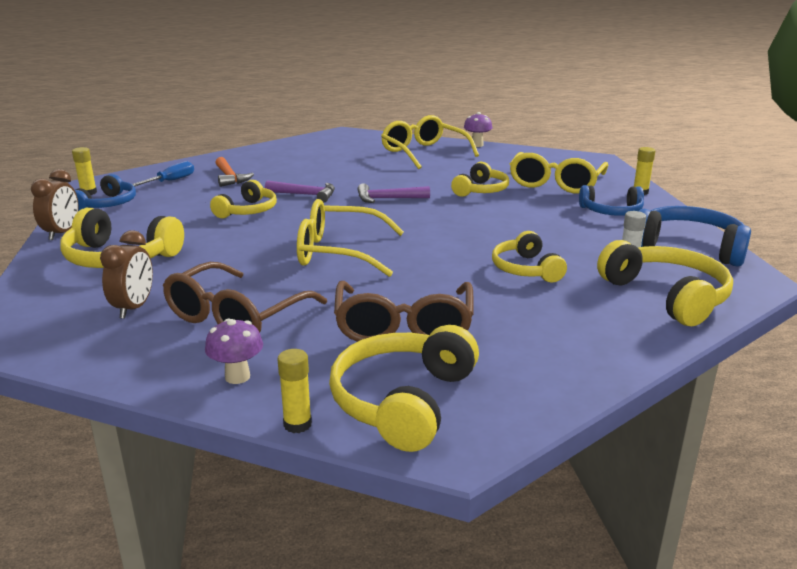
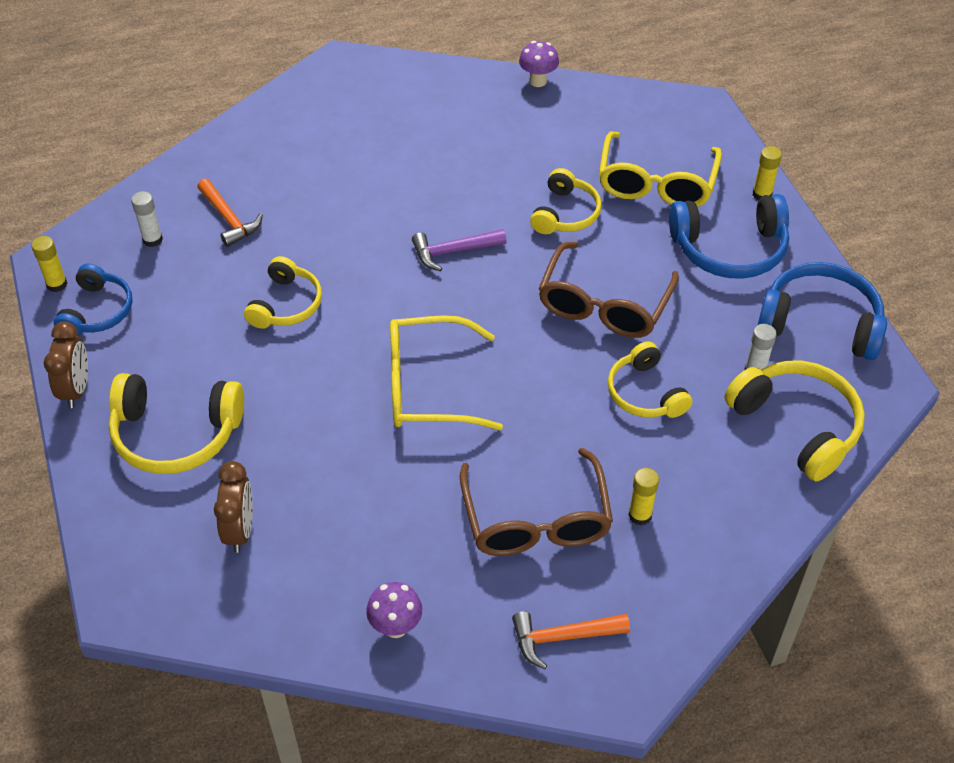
camera: 10 degrees left, 25 degrees up
blue screwdriver [132,161,194,187] -> white glue stick [131,191,163,247]
brown glasses [163,262,327,333] -> brown glasses moved to [538,242,679,338]
purple hammer [265,180,335,203] -> none
yellow glue stick [277,349,312,433] -> yellow glue stick moved to [628,468,659,525]
yellow headphones [329,325,479,452] -> orange hammer [512,611,630,670]
yellow glasses [381,115,479,169] -> none
blue headphones [579,185,644,216] -> blue headphones [669,194,789,279], size x1.53

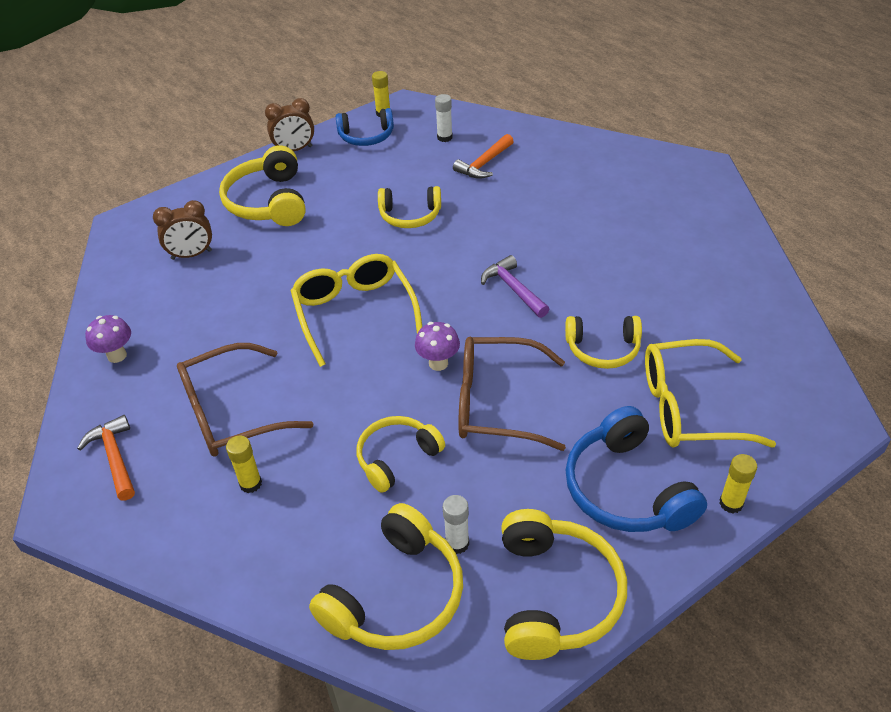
camera: 75 degrees right, 5 degrees down
purple mushroom [519,41,559,87] -> purple mushroom moved to [415,322,460,371]
blue headphones [758,262,887,360] -> yellow headphones [502,509,627,660]

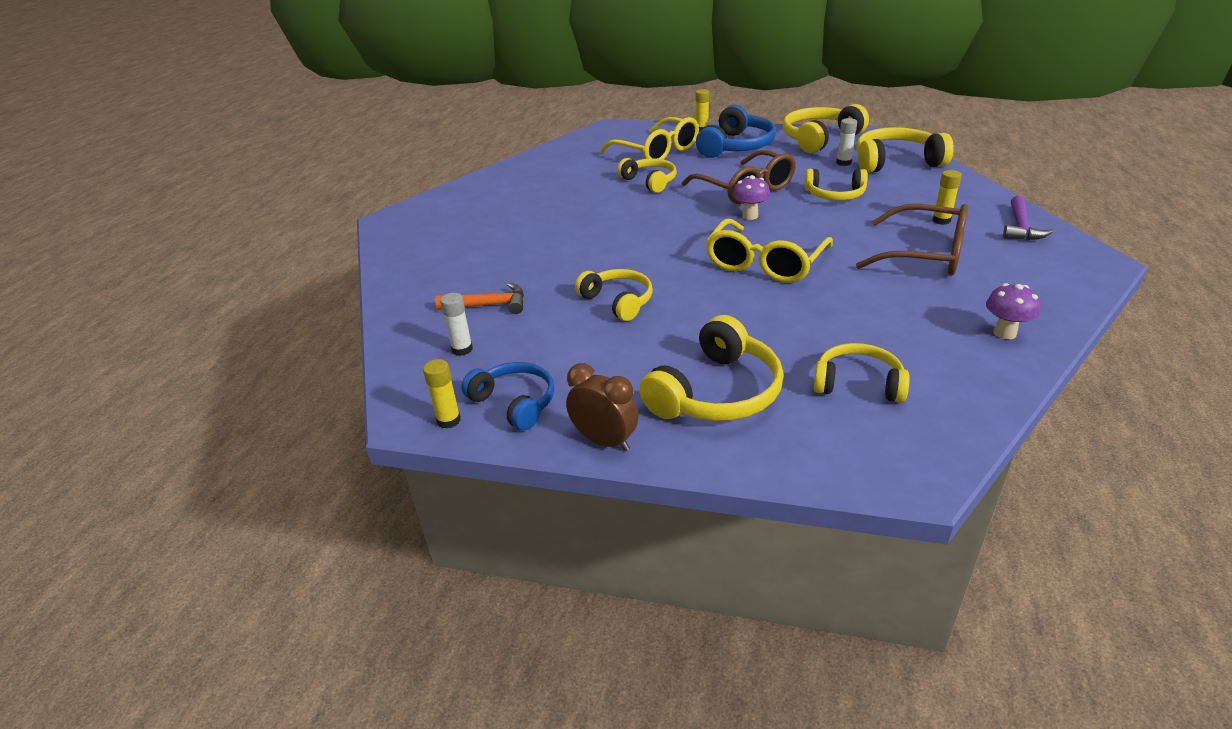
camera: 130 degrees left, 10 degrees down
orange hammer [77,415,135,500] -> none
brown clock [153,200,212,260] -> yellow headphones [814,343,910,403]
purple hammer [481,255,549,318] -> purple hammer moved to [1003,196,1053,240]

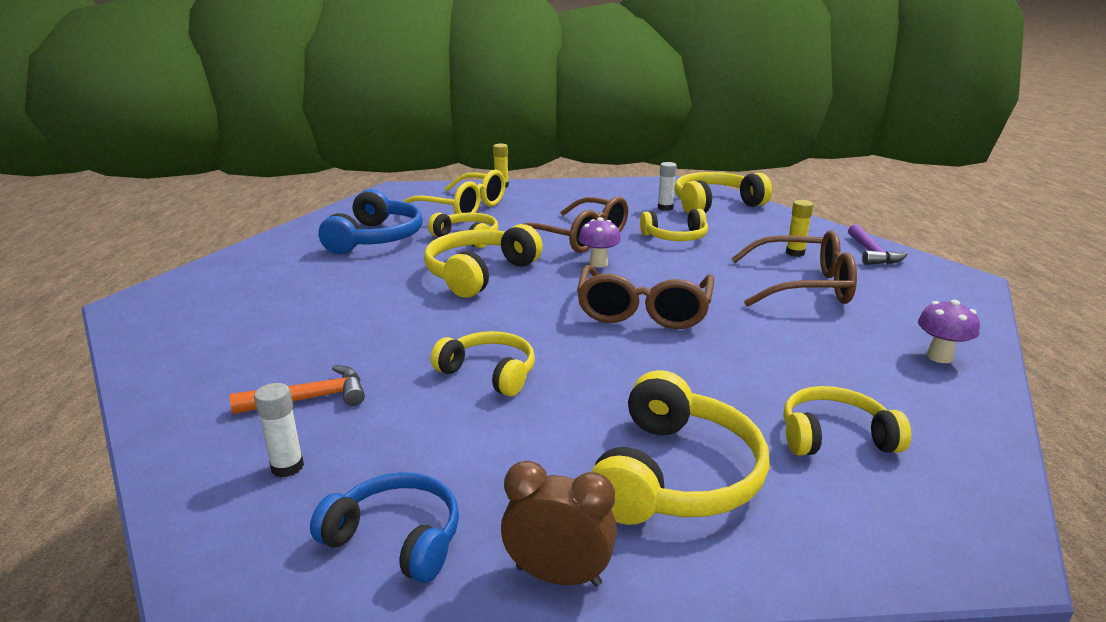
camera: 20 degrees left, 10 degrees down
yellow glue stick [423,359,461,429] -> none
blue headphones [696,105,776,158] -> blue headphones moved to [318,189,423,254]
yellow glasses [706,219,833,283] -> brown glasses [577,265,714,329]
yellow headphones [783,104,869,153] -> yellow headphones moved to [424,224,543,298]

